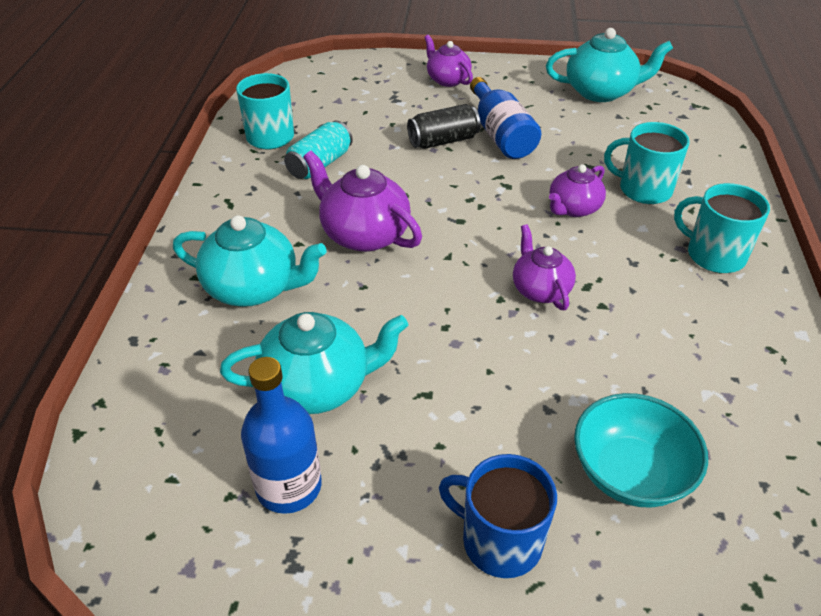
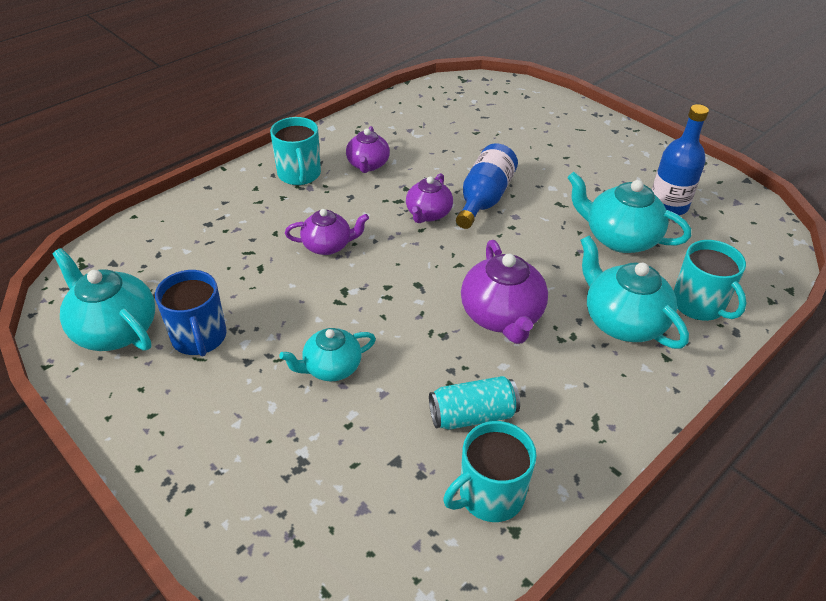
camera: 140 degrees left, 0 degrees up
black can [407,104,481,149] -> turquoise teapot [279,328,376,381]
purple teapot [424,35,473,87] -> purple teapot moved to [346,126,390,173]
blue mug [439,454,557,578] -> blue mug moved to [155,270,227,357]
blue bottle [470,77,541,159] -> blue bottle moved to [456,143,518,229]
turquoise bowl [574,393,708,508] -> none
turquoise mug [604,122,689,204] -> turquoise mug moved to [674,240,747,321]

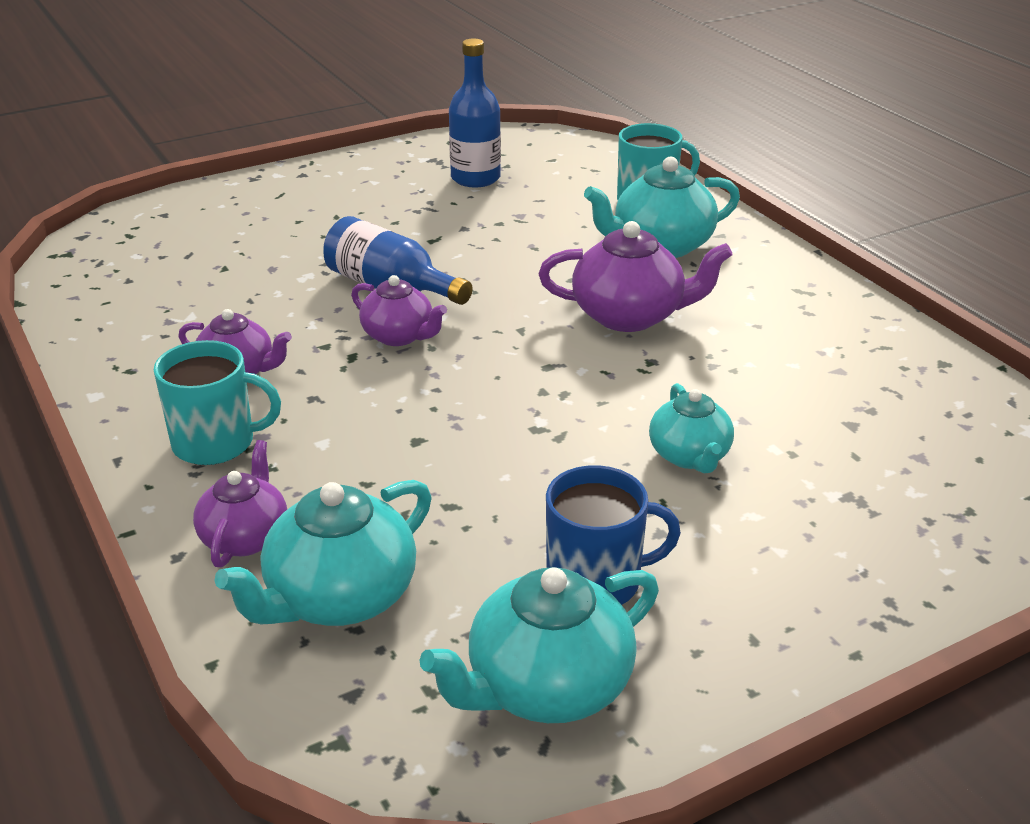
camera: 75 degrees left, 10 degrees down
purple teapot [285,209,369,255] -> purple teapot moved to [193,440,287,567]
turquoise can [429,376,520,430] -> none
turquoise mug [443,421,537,522] -> none
turquoise teapot [567,172,691,253] -> turquoise teapot moved to [215,480,432,626]

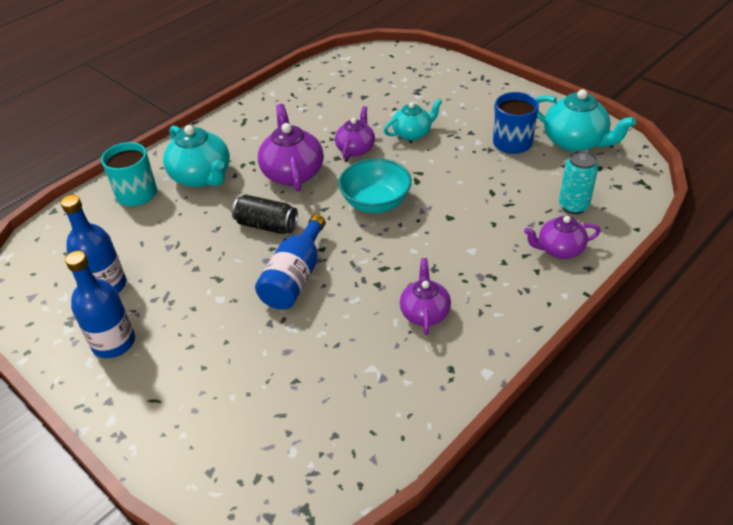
camera: 105 degrees left, 10 degrees up
turquoise mug [154,340,281,465] -> none
turquoise teapot [215,480,432,626] -> turquoise can [559,150,598,214]
purple teapot [351,275,447,346] -> purple teapot moved to [335,106,375,159]
none -> blue bottle [65,251,135,358]
none -> black can [232,195,298,234]
none -> turquoise bowl [338,159,412,213]

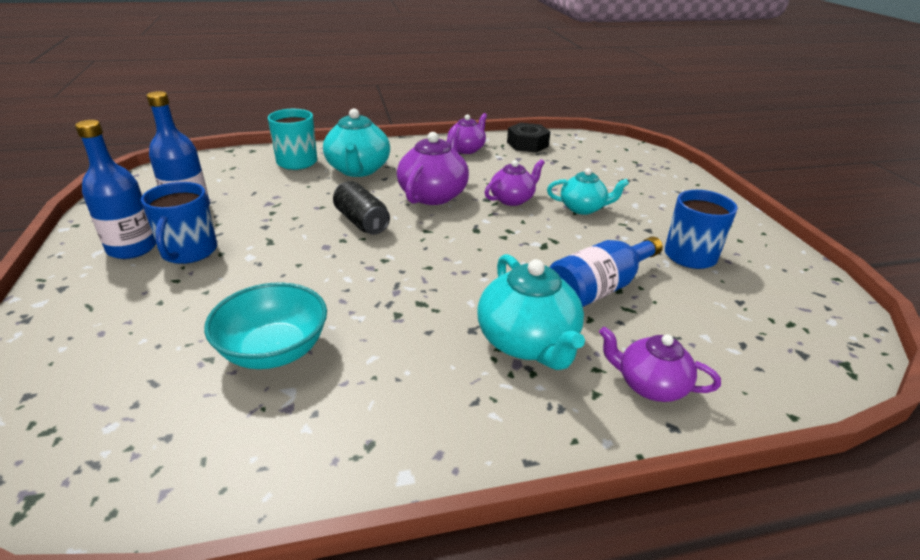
camera: 30 degrees right, 10 degrees down
blue bottle [255,214,326,309] -> blue bottle moved to [549,237,663,307]
turquoise bowl [338,159,412,213] -> turquoise bowl moved to [204,282,327,369]
purple teapot [400,258,451,335] -> purple teapot moved to [447,113,487,154]
turquoise teapot [536,89,636,152] -> turquoise teapot moved to [478,254,585,370]
turquoise can [559,150,598,214] -> none
none -> blue mug [141,182,217,264]
none -> black nut [507,123,550,153]

